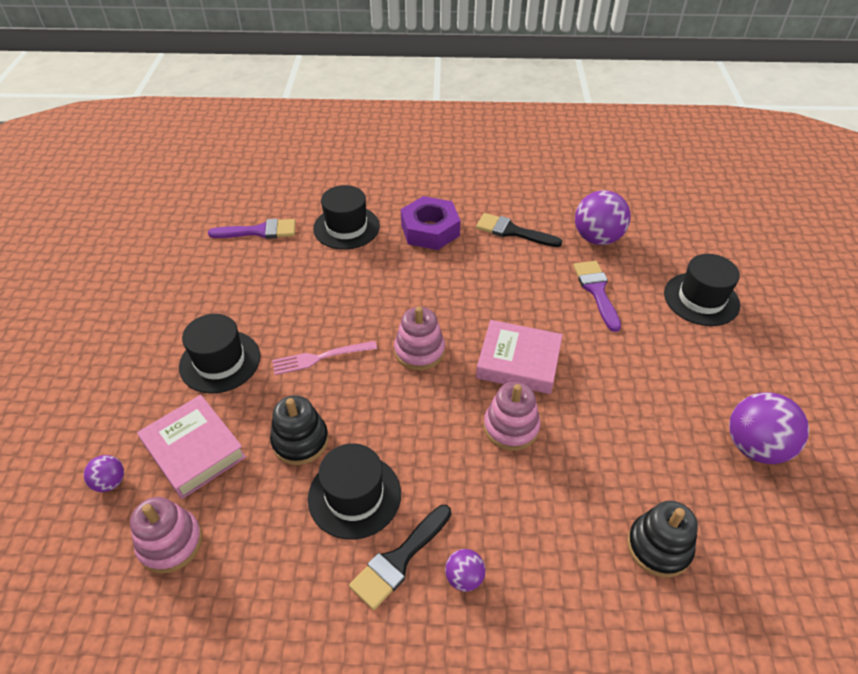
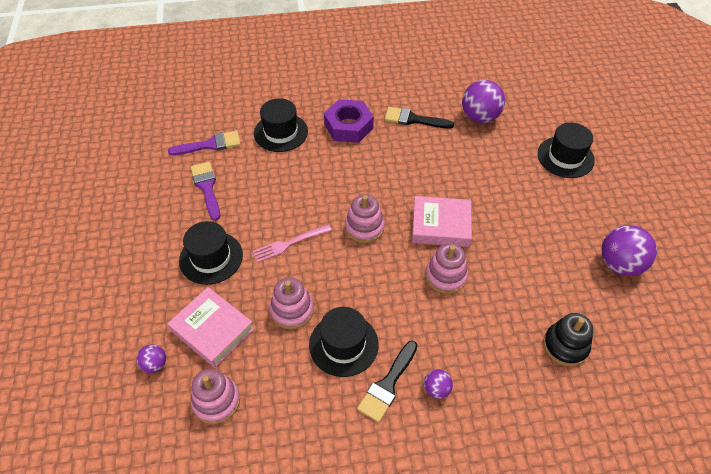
camera: 10 degrees left, 5 degrees up
black stacking toy [270,395,329,465] -> pink stacking toy [270,277,314,329]
purple brush [573,261,621,332] -> purple brush moved to [190,162,220,221]

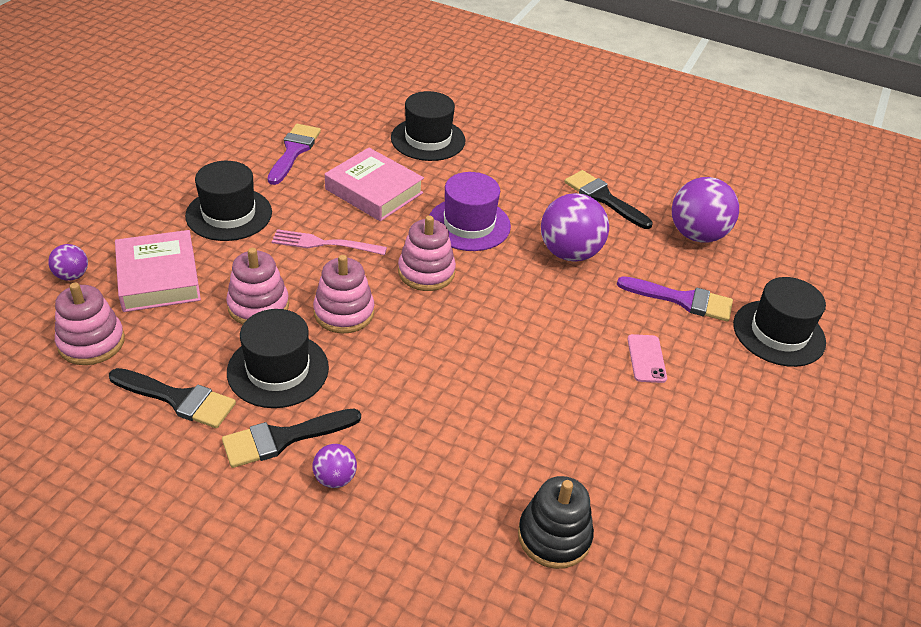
camera: 30 degrees right, 10 degrees down
purple brush [168,131,241,155] -> purple brush moved to [617,276,733,322]
purple nut [324,99,374,143] -> none
pink book [412,196,472,247] -> pink book moved to [325,148,424,221]
pink stacking toy [426,243,468,294] -> pink stacking toy moved to [313,255,375,334]
purple ball [601,225,657,276] -> purple ball moved to [541,193,609,262]
none -> black brush [109,368,236,428]
none -> purple hat [429,172,511,251]
none -> pink phone [627,334,667,383]

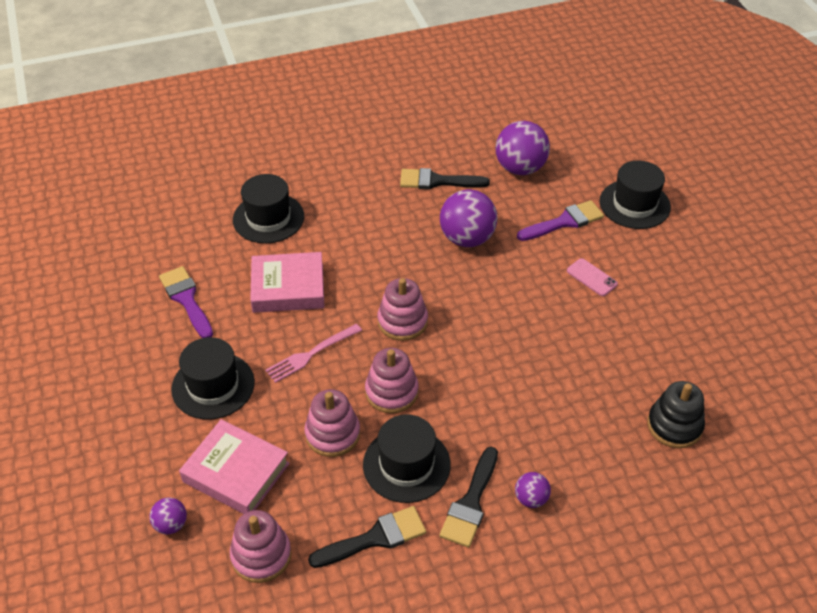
camera: 40 degrees left, 5 degrees up
purple hat [429,172,511,251] -> none

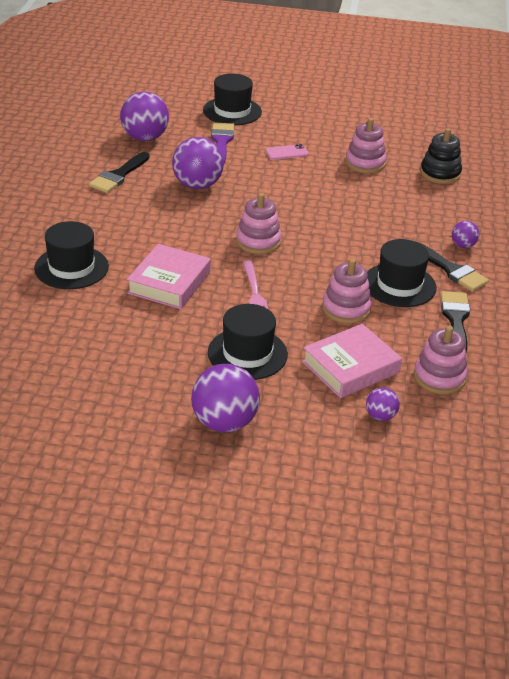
camera: 65 degrees left, 10 degrees down
purple brush [159,266,213,338] -> none
pink stacking toy [365,348,419,414] -> pink stacking toy moved to [346,118,387,173]
none -> purple ball [191,364,260,432]

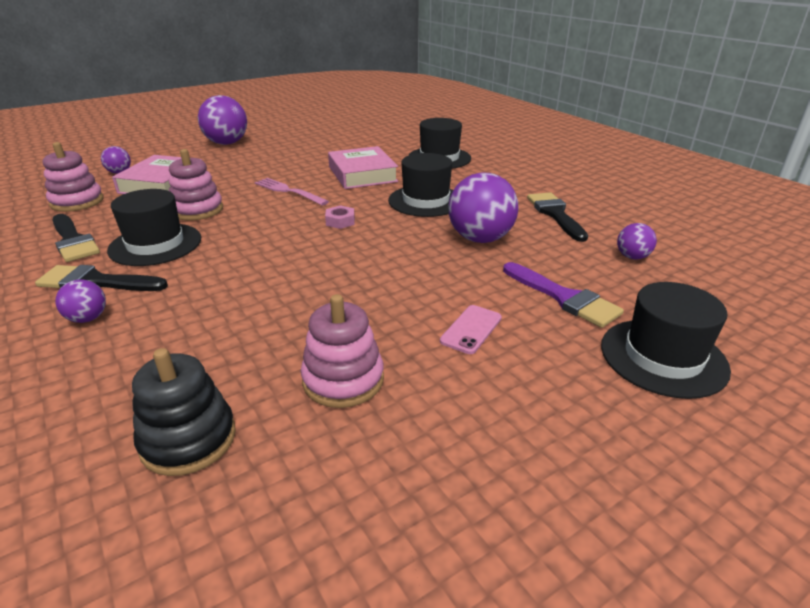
camera: 140 degrees right, 5 degrees down
purple ball [120,92,169,141] -> purple ball [617,223,657,259], size x0.50
black hat [208,304,288,380] -> black hat moved to [388,153,453,217]
pink stacking toy [236,193,282,254] -> pink nut [325,205,355,229]

